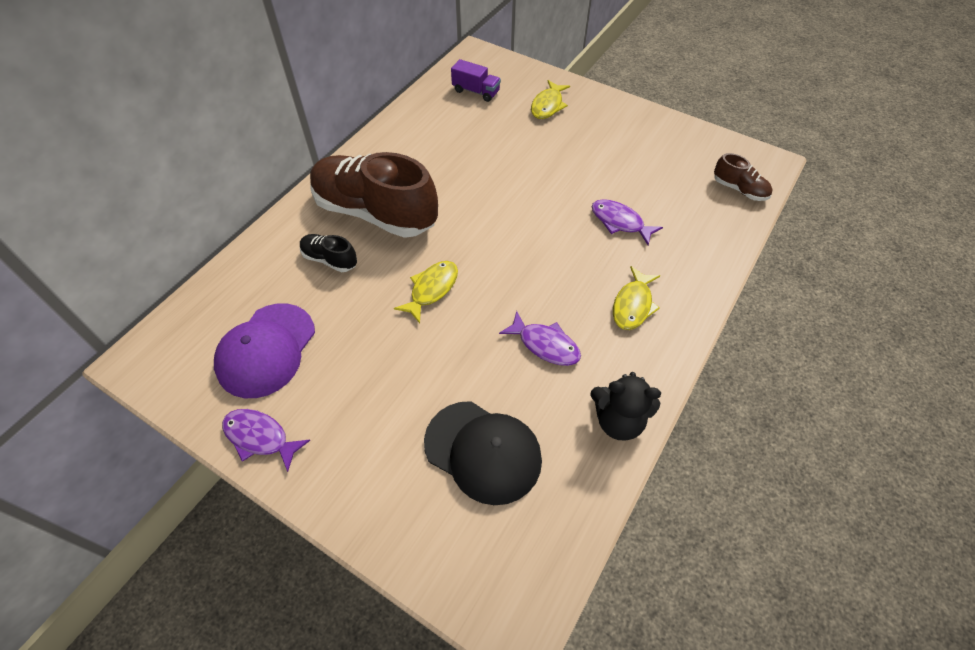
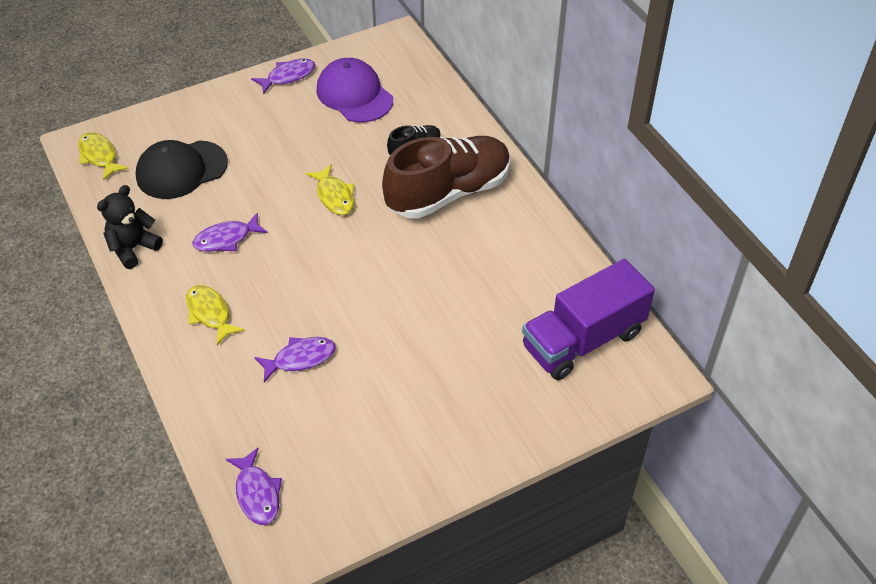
camera: 120 degrees right, 5 degrees down
purple truck [451,59,501,102] -> purple truck [522,259,655,380], size x2.06
yellow fish [531,80,570,119] -> yellow fish moved to [78,132,129,181]
brown shoe [714,153,772,201] -> purple fish [226,448,282,525]

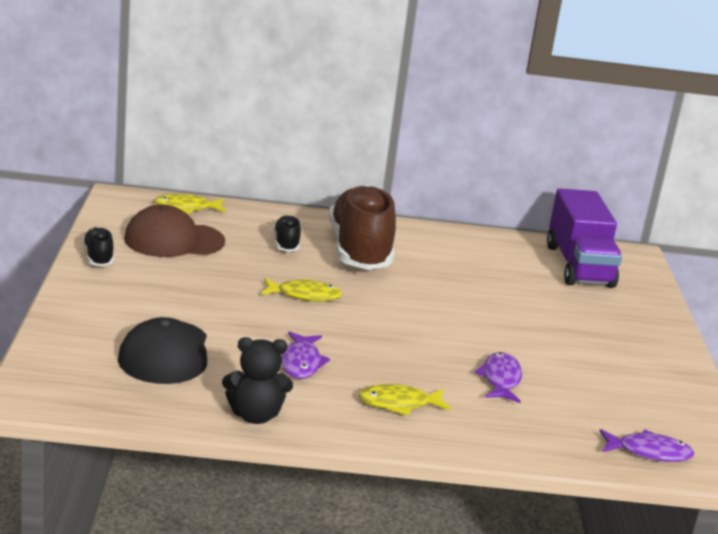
camera: 65 degrees left, 25 degrees down
yellow fish [78,132,129,181] -> yellow fish moved to [154,194,226,214]
black teddy bear [97,185,163,269] -> black teddy bear turned 75 degrees counterclockwise [222,337,293,424]
purple fish [251,58,315,94] -> black shoe [82,227,114,266]
purple cap [316,58,393,123] -> brown cap [124,205,225,257]

